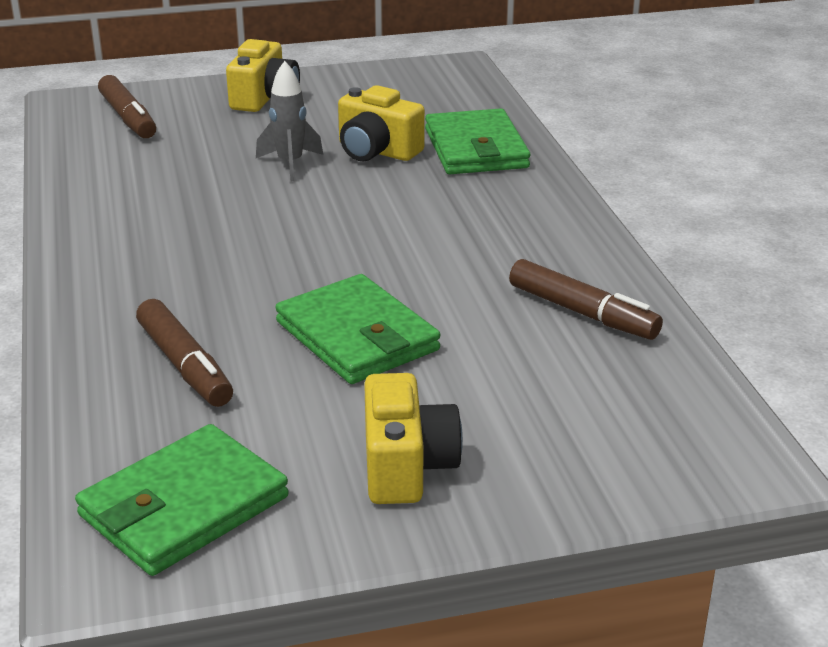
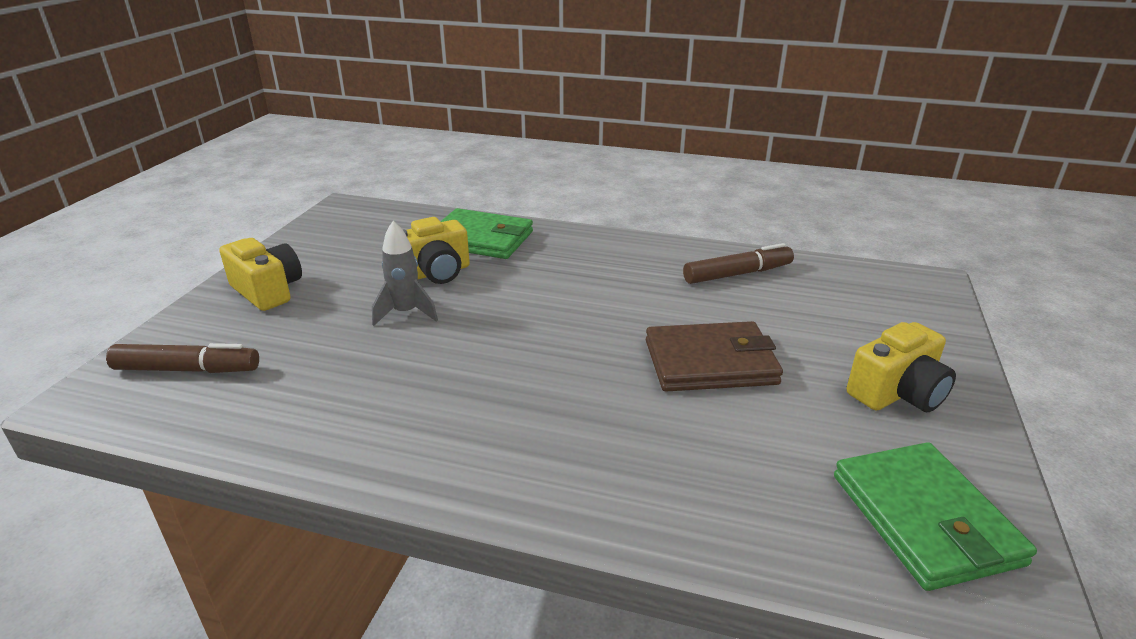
camera: 60 degrees left, 0 degrees up
brown marker [136,299,233,407] -> none
green wallet [275,274,440,384] -> brown wallet [646,321,783,391]
yellow camera [364,373,463,504] -> yellow camera turned 120 degrees clockwise [847,322,956,412]

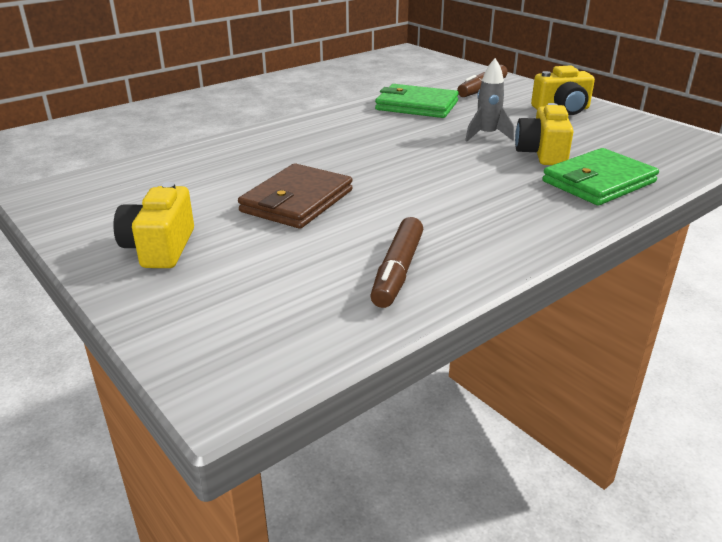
camera: 125 degrees right, 0 degrees up
green wallet [834,442,1037,591] -> green wallet moved to [375,84,459,118]

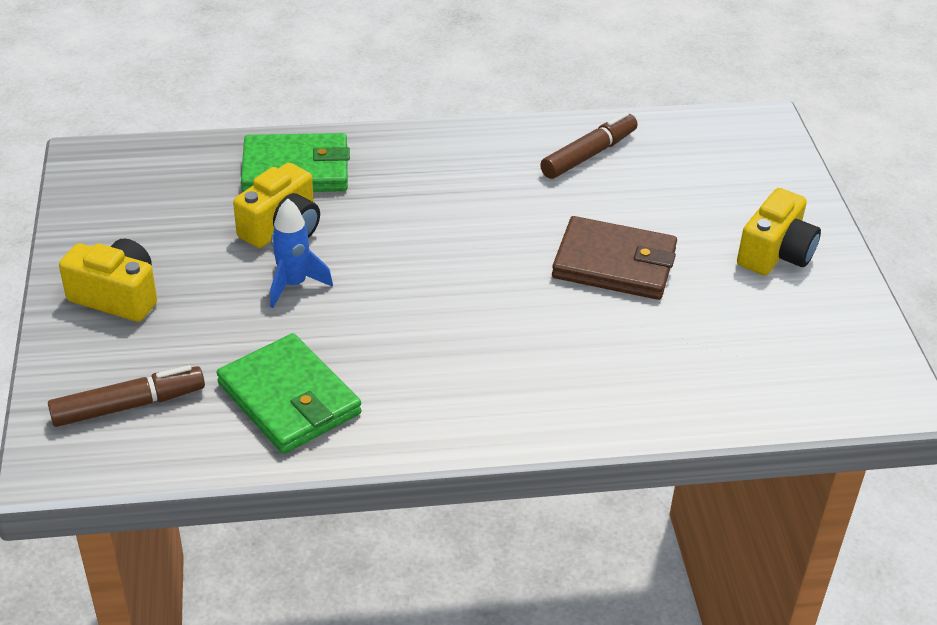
camera: 150 degrees left, 10 degrees up
brown wallet [238,163,353,229] -> brown wallet turned 45 degrees clockwise [552,216,677,300]
grey rocket [465,58,514,142] -> blue rocket [270,198,333,308]

